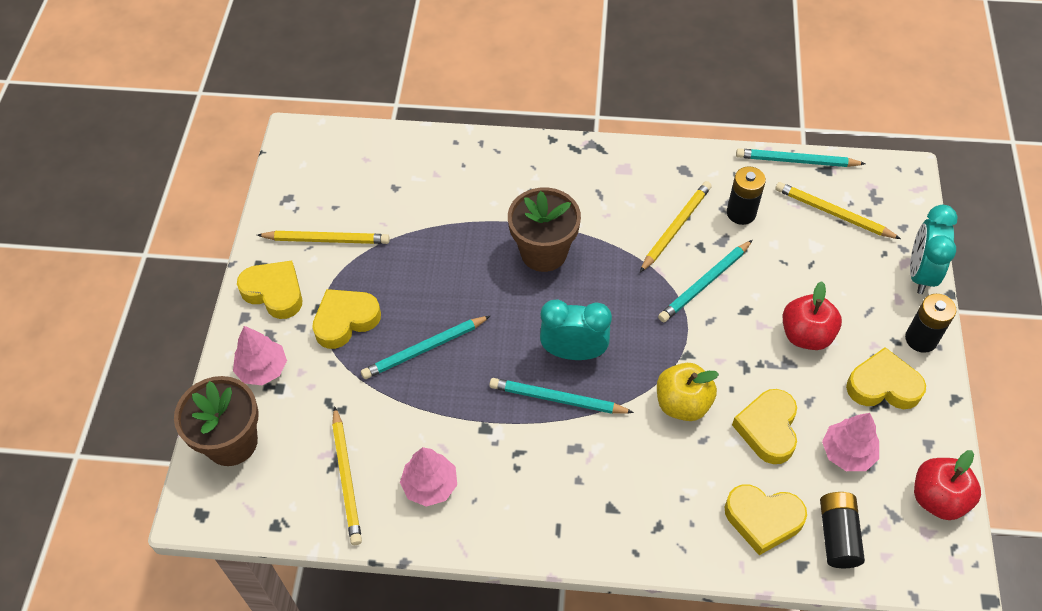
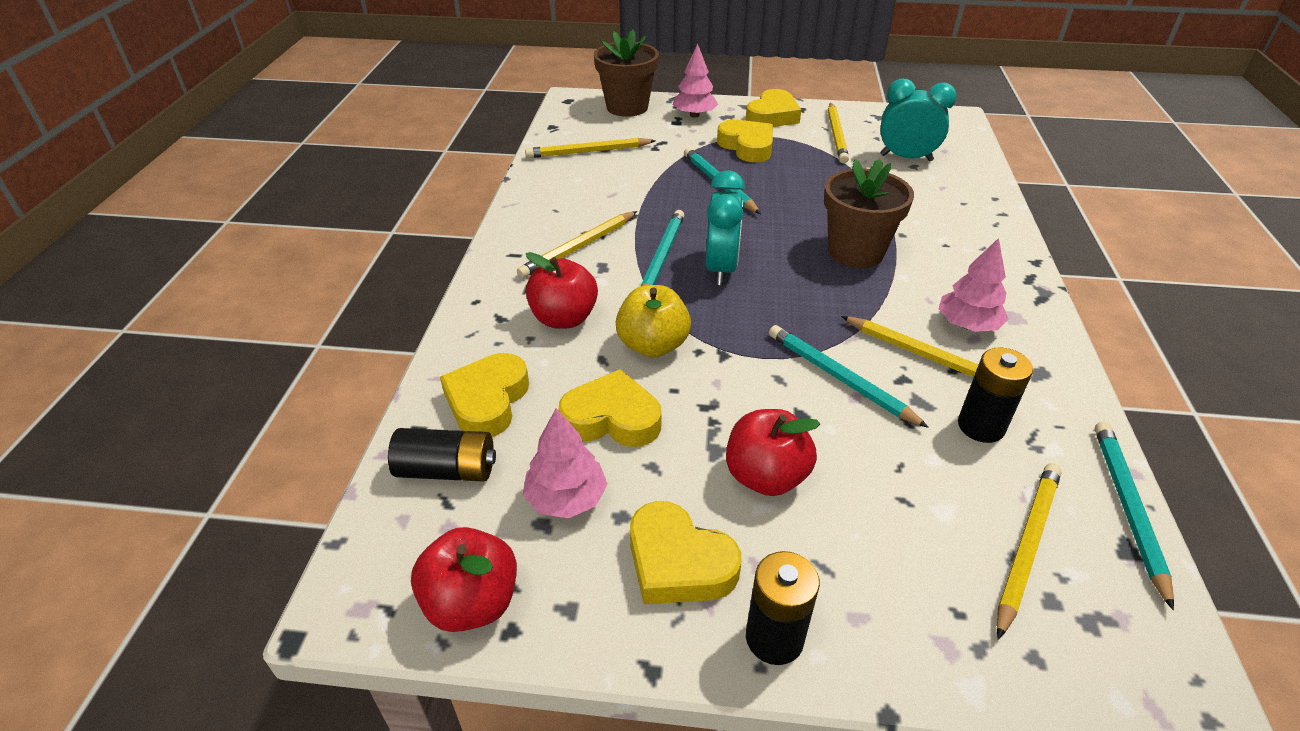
camera: 90 degrees right, 15 degrees down
pink tree [400,447,457,507] -> pink tree moved to [939,238,1009,332]
yellow heart [846,347,926,409] -> yellow heart turned 120 degrees clockwise [630,501,741,604]
turquoise clock [910,205,958,294] -> turquoise clock moved to [880,79,957,162]
none -> yellow pencil [517,211,637,278]
none -> red apple [526,252,598,329]

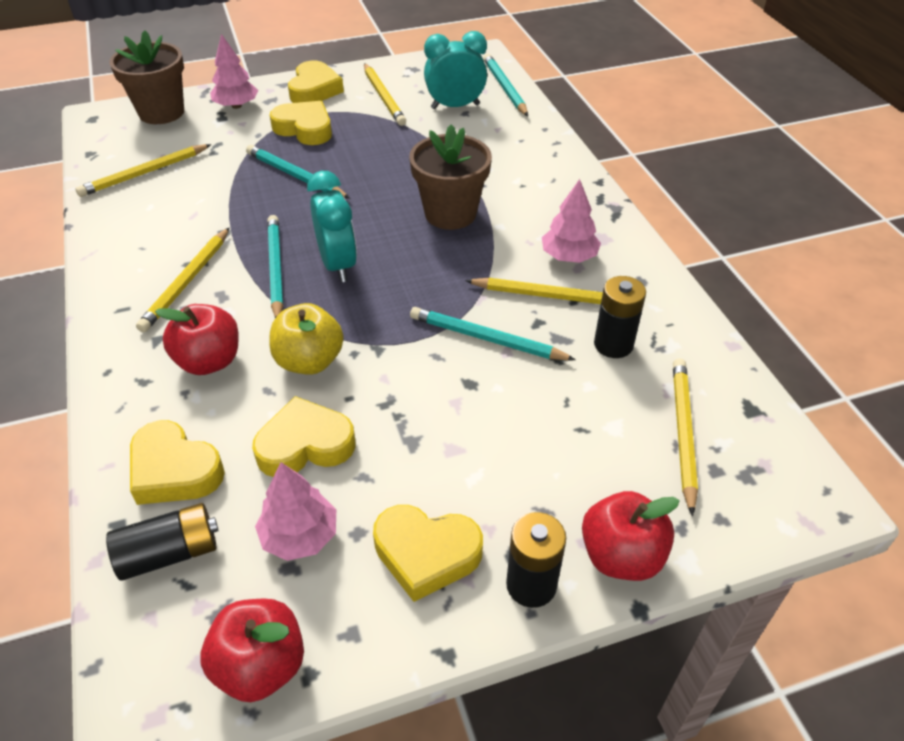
camera: 25 degrees left, 5 degrees up
yellow heart [440,353,529,437] -> yellow heart turned 45 degrees counterclockwise [130,420,225,505]
red apple [726,409,820,496] -> red apple moved to [582,491,680,581]
turquoise pencil [1095,422,1174,610] -> turquoise pencil moved to [483,54,528,116]

